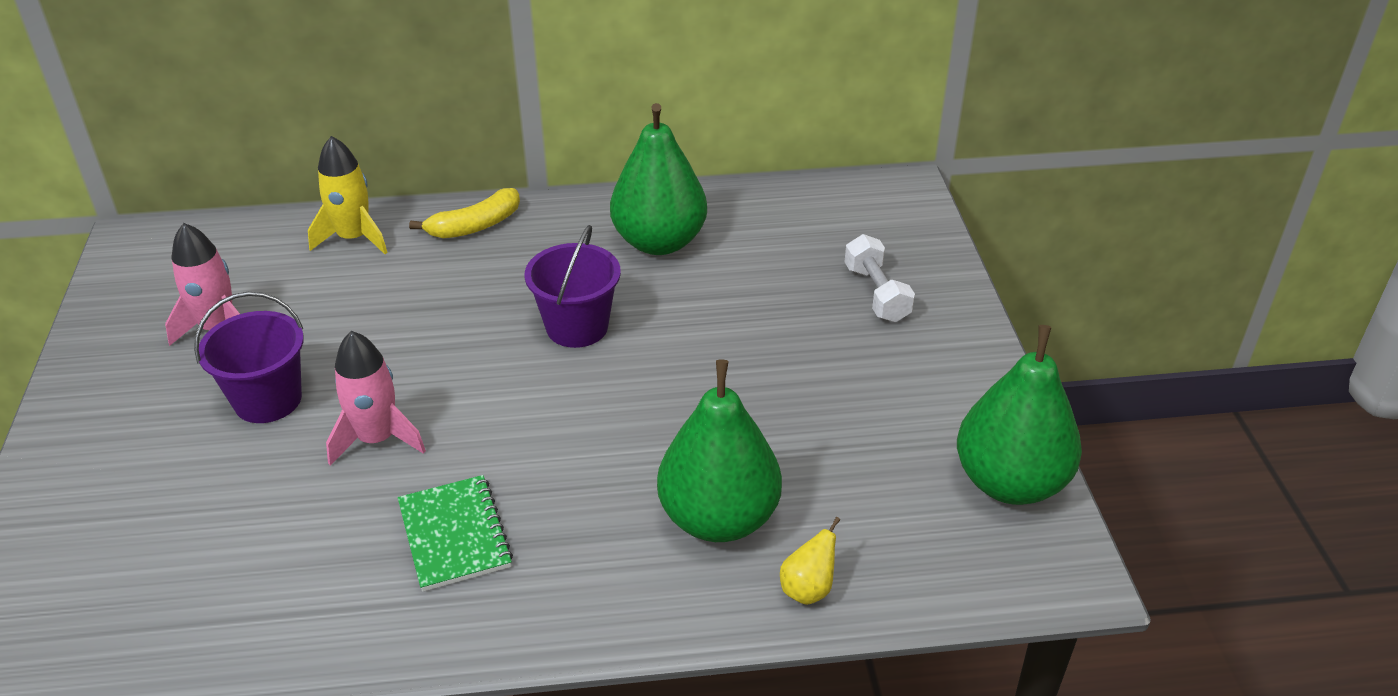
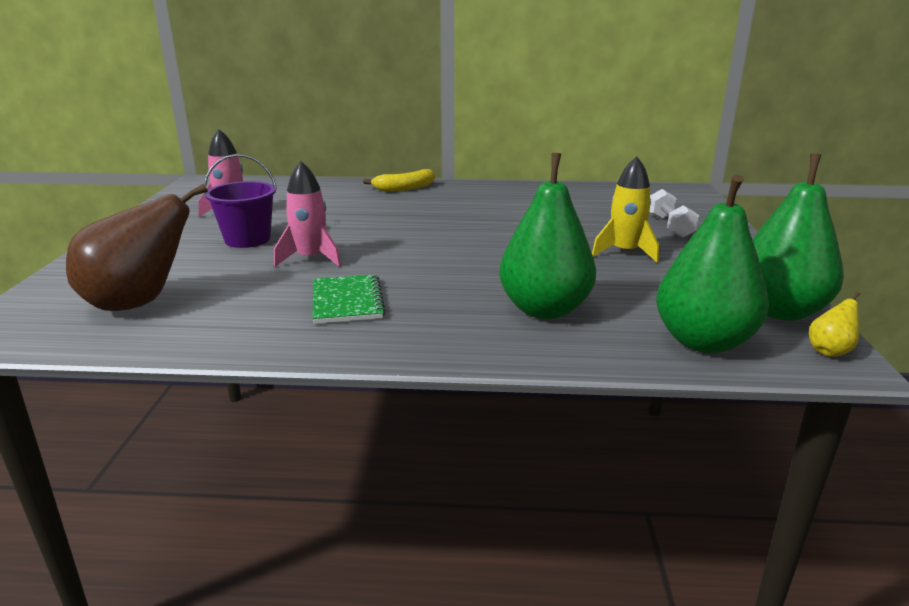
camera: 10 degrees right, 15 degrees down
yellow rocket [308,136,388,254] -> yellow rocket moved to [592,156,659,263]
purple bucket [524,225,621,348] -> none
green pear [610,103,707,255] -> green pear moved to [656,175,769,353]
yellow pear [780,517,840,605] -> yellow pear moved to [809,292,860,357]
none -> brown pear [66,184,208,311]

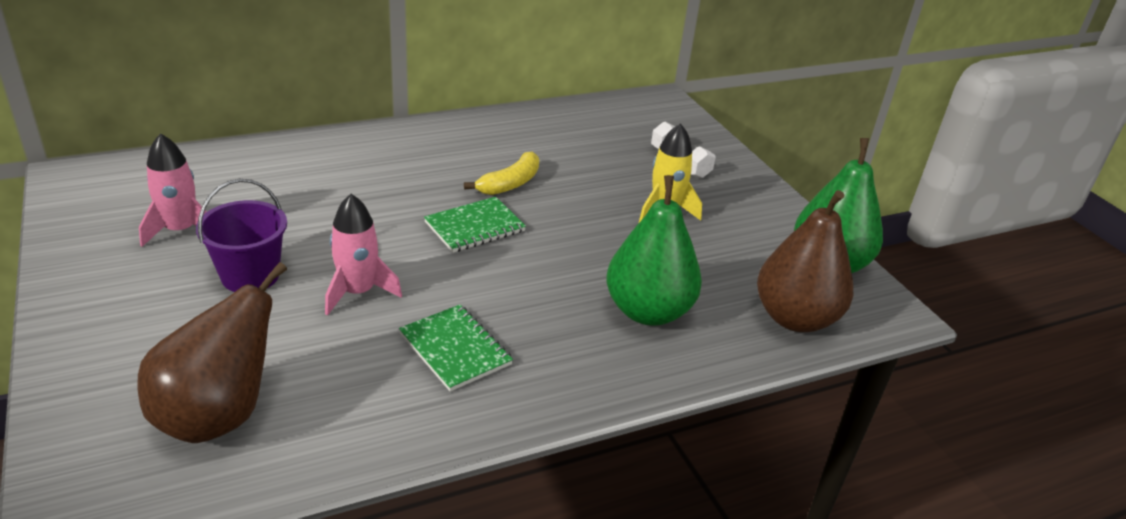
camera: 30 degrees left, 10 degrees up
yellow banana [363,169,435,192] -> yellow banana moved to [464,151,539,195]
green pear [656,175,769,353] -> brown pear [757,190,853,332]
yellow pear [809,292,860,357] -> none
none -> green notebook [424,197,526,253]

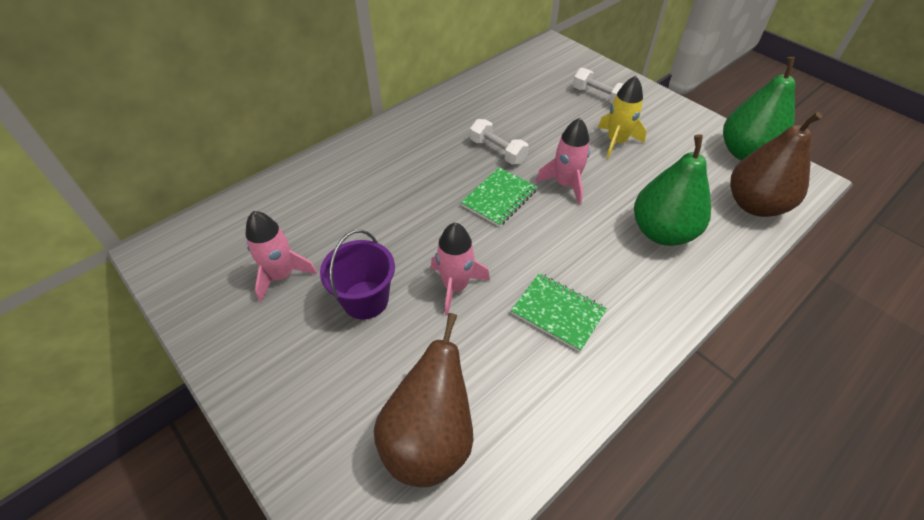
camera: 15 degrees left, 15 degrees up
yellow banana [464,151,539,195] -> white dumbbell [470,119,529,165]
none -> pink rocket [536,118,590,205]

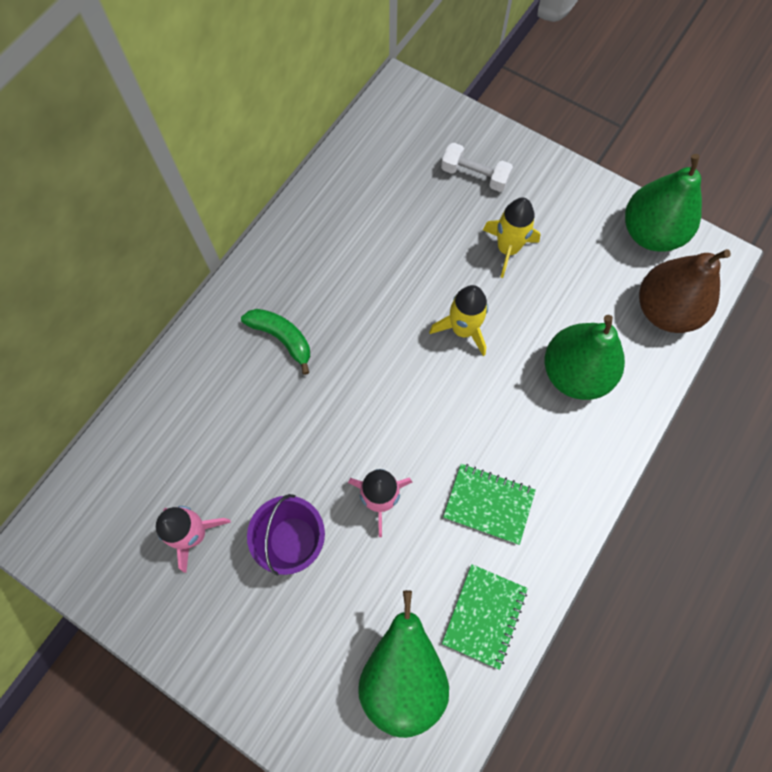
camera: 15 degrees left, 20 degrees up
brown pear [374,313,474,488] -> green pear [358,590,449,738]
green notebook [461,167,537,227] -> green notebook moved to [442,564,528,670]
white dumbbell [470,119,529,165] -> none
pink rocket [536,118,590,205] -> yellow rocket [429,285,488,356]
none -> green banana [241,309,310,375]

